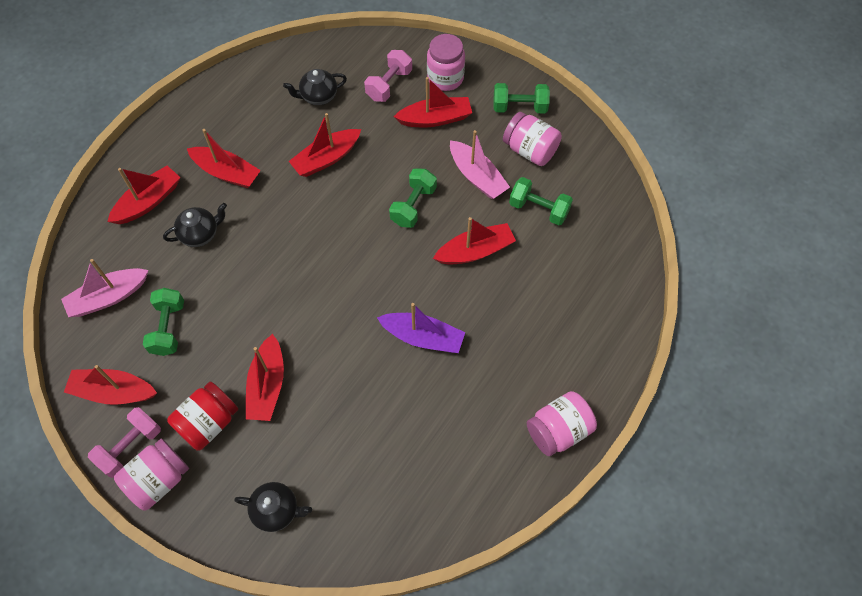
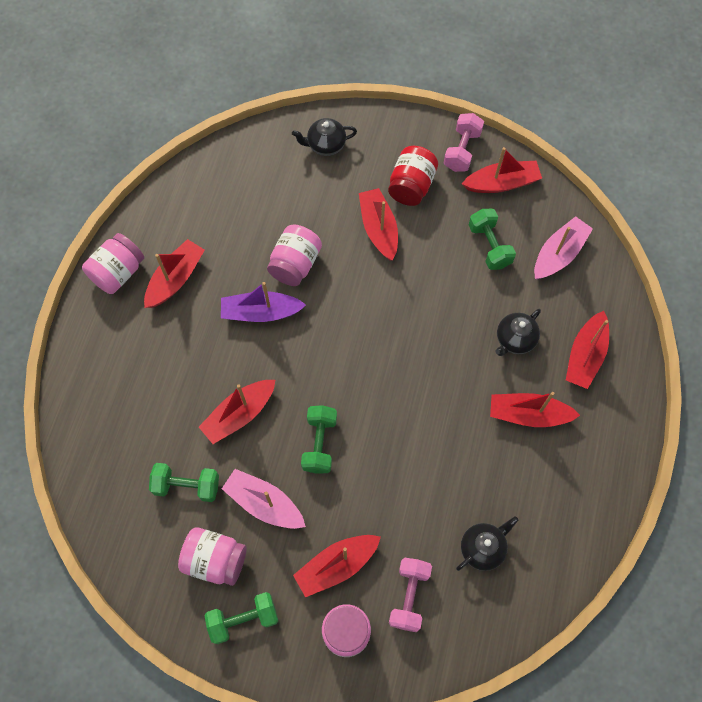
camera: 160 degrees right, 5 degrees up
pink jar [114,438,189,510] -> pink jar moved to [267,225,322,286]
red boat [289,113,361,177] -> red boat moved to [144,239,205,308]

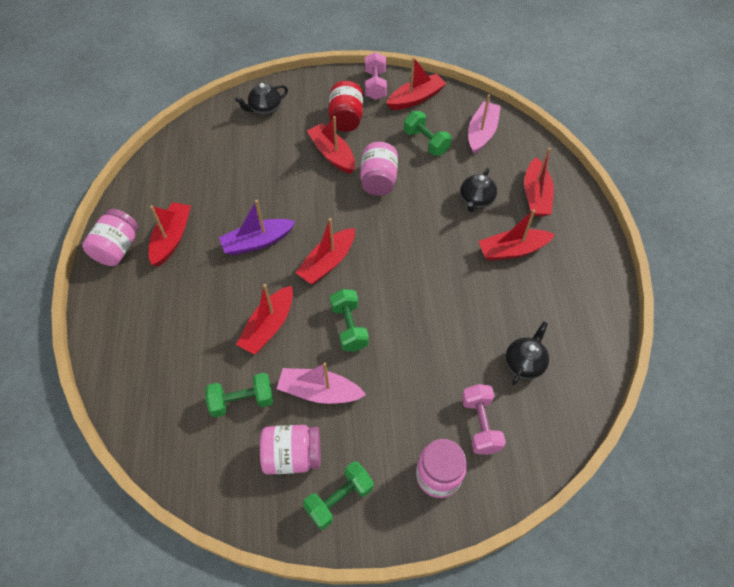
camera: 20 degrees left, 10 degrees down
pink jar [267,225,322,286] -> pink jar moved to [360,142,398,196]
red boat [293,535,381,597] -> red boat moved to [295,218,355,284]

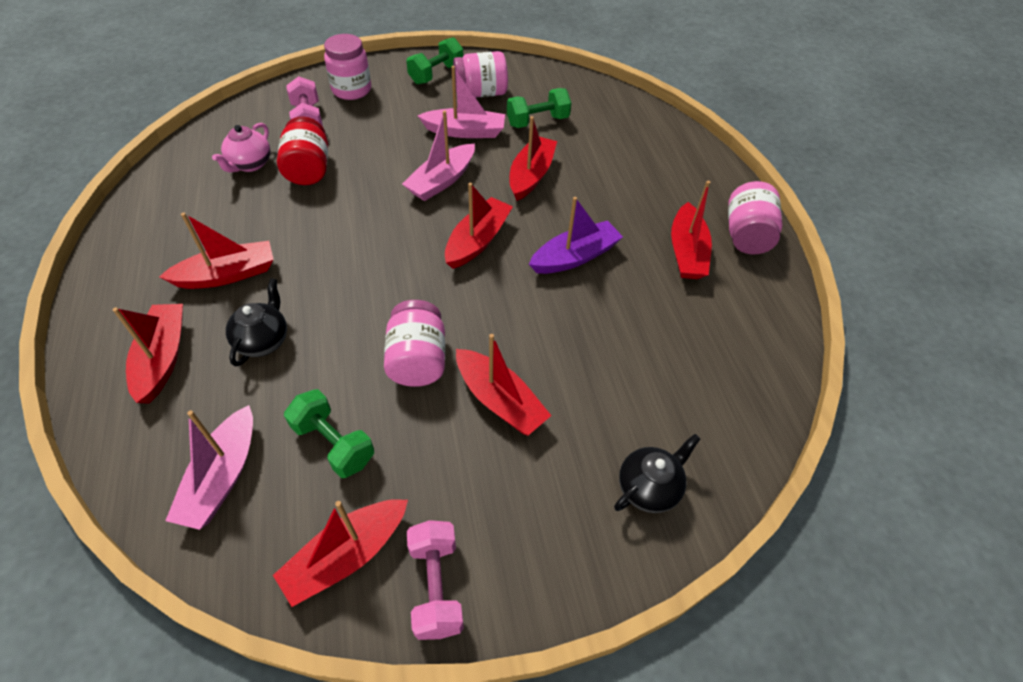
camera: 170 degrees right, 5 degrees down
red jar [329,81,363,132] -> red jar moved to [277,116,328,185]
green dumbbell [330,289,369,351] -> pink boat [402,110,475,201]
black teapot [505,321,549,385] -> pink teapot [212,123,270,172]

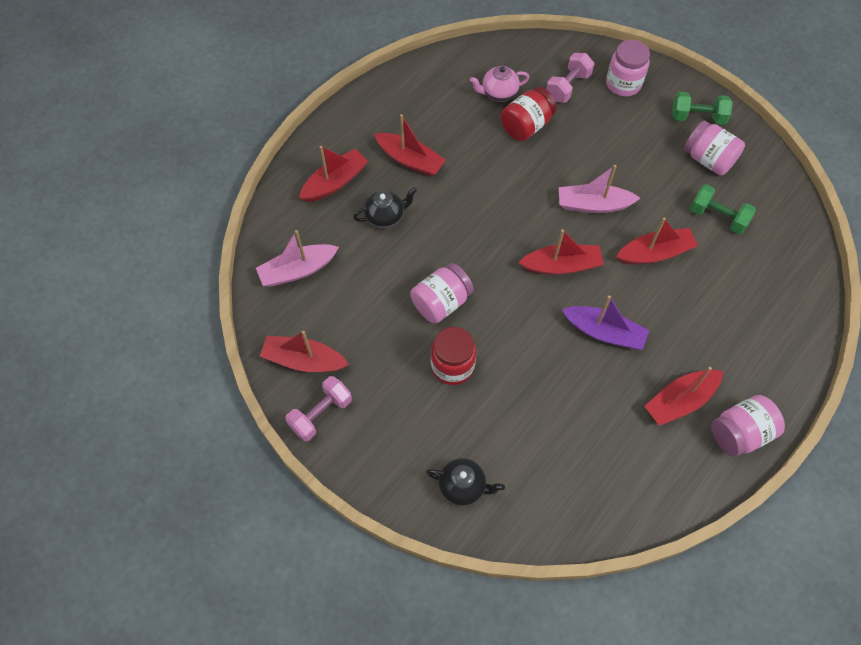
camera: 55 degrees right, 10 degrees up
green dumbbell [284,389,374,478] -> none
pink boat [417,66,505,138] -> none
red boat [456,334,552,436] -> red jar [431,327,476,385]

